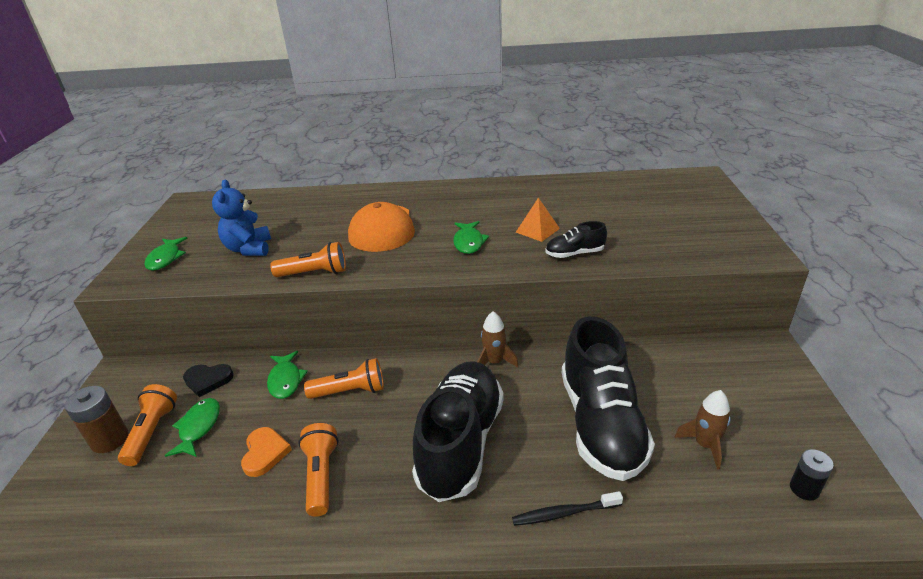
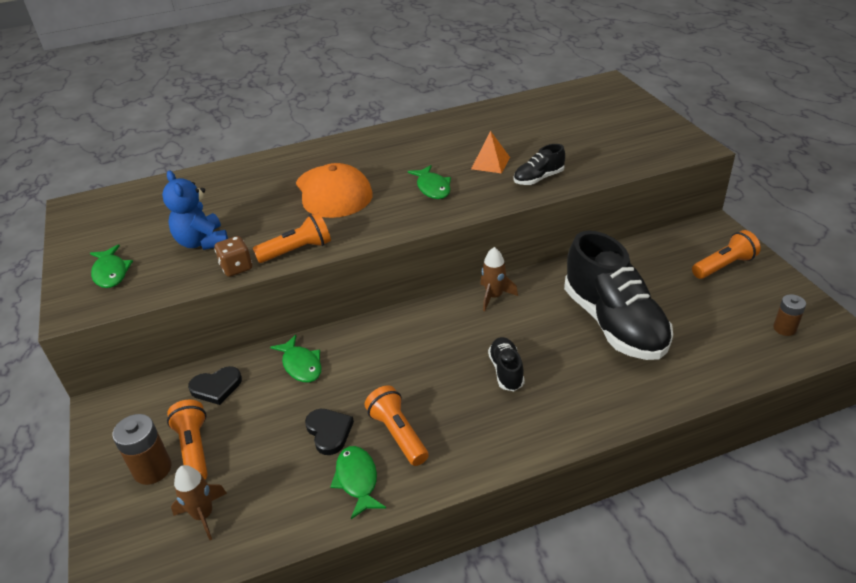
camera: 20 degrees left, 5 degrees up
green fish [165,398,220,457] -> green fish moved to [330,446,386,519]
orange heart [241,427,292,477] -> black heart [305,409,354,455]
orange flashlight [304,358,384,399] -> orange flashlight moved to [692,230,761,279]
black shoe [412,361,504,502] -> black shoe [488,337,525,391], size x0.45
black toothbrush [512,491,623,526] -> none
brown rocket [674,390,731,470] -> brown rocket moved to [171,465,227,540]
black battery [790,449,834,501] -> brown battery [773,294,806,336]
none -> brown dice [214,236,252,277]

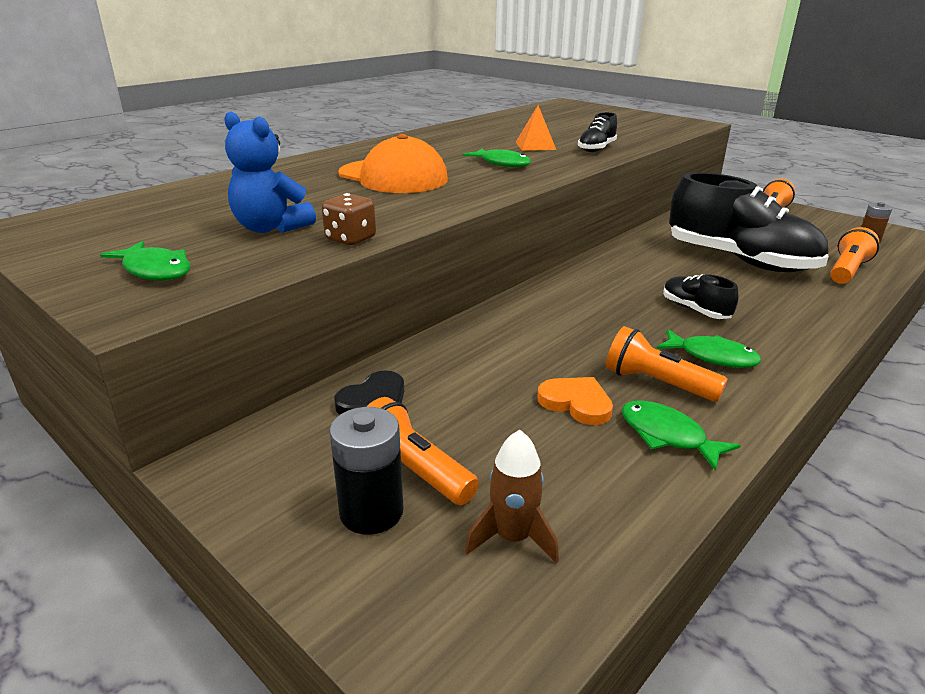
camera: 30 degrees left, 10 degrees down
brown battery [112,414,171,485] -> black battery [329,407,404,535]
orange flashlight [253,213,331,263] -> orange flashlight moved to [830,227,880,284]
green fish [270,335,322,382] -> green fish moved to [657,329,761,368]
black heart [305,409,354,455] -> orange heart [537,377,613,425]
brown rocket [480,247,518,311] -> none

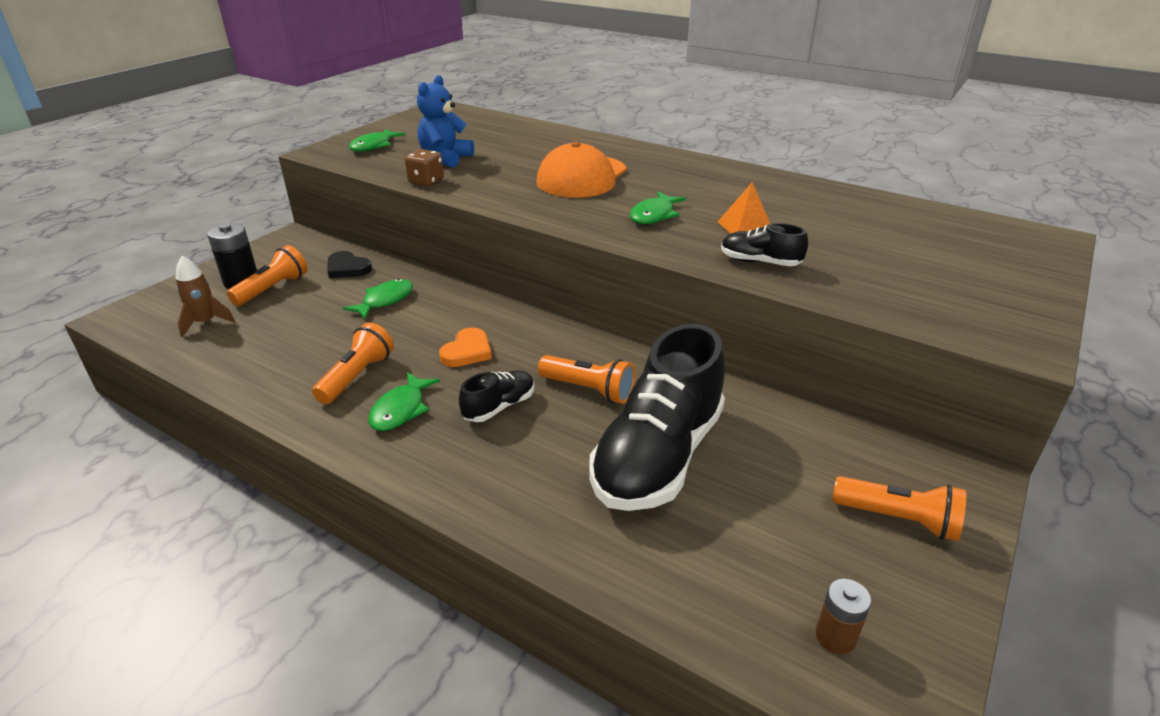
camera: 80 degrees right, 5 degrees up
orange heart [537,377,613,425] -> orange heart moved to [439,327,492,367]
green fish [622,400,741,471] -> green fish moved to [343,279,413,319]
orange flashlight [830,227,880,284] -> orange flashlight moved to [538,355,635,404]

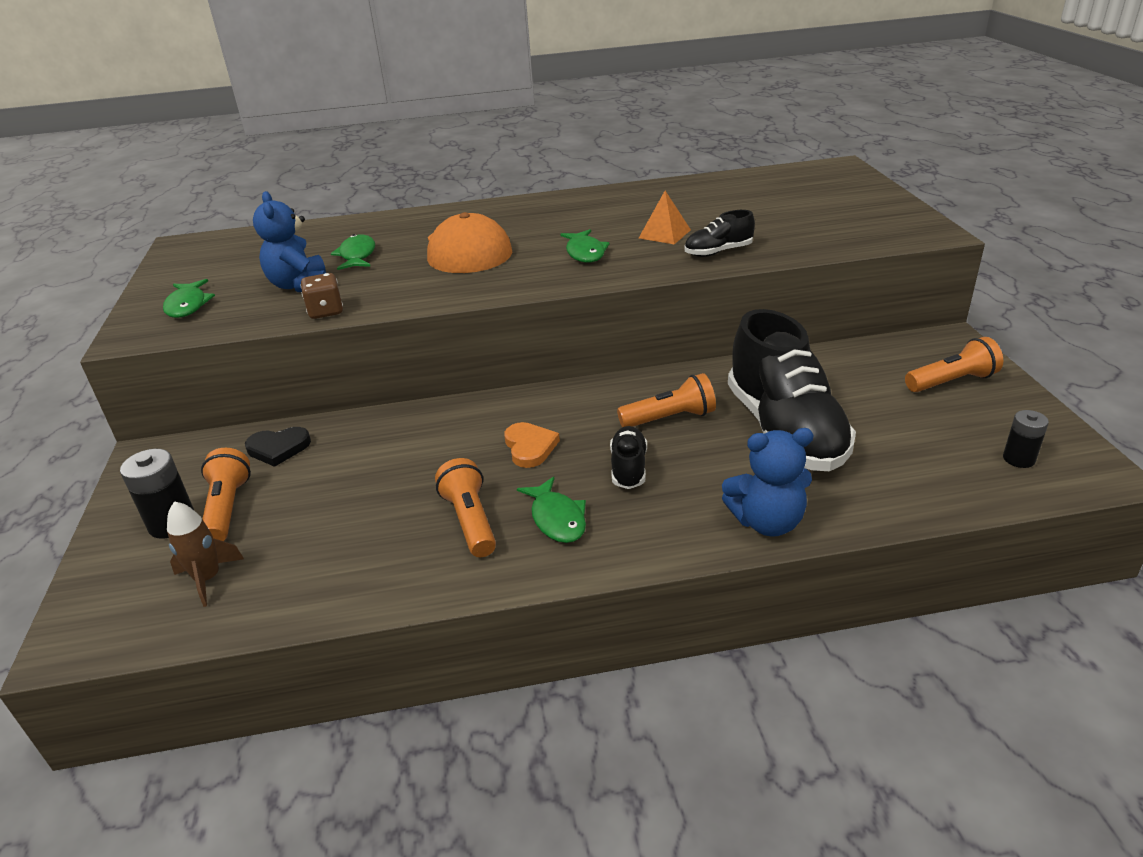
camera: 40 degrees left, 0 degrees up
green fish [343,279,413,319] -> green fish moved to [331,234,375,270]
brown battery [816,579,871,654] -> black battery [1003,410,1049,468]
none -> blue teddy bear [722,428,814,536]

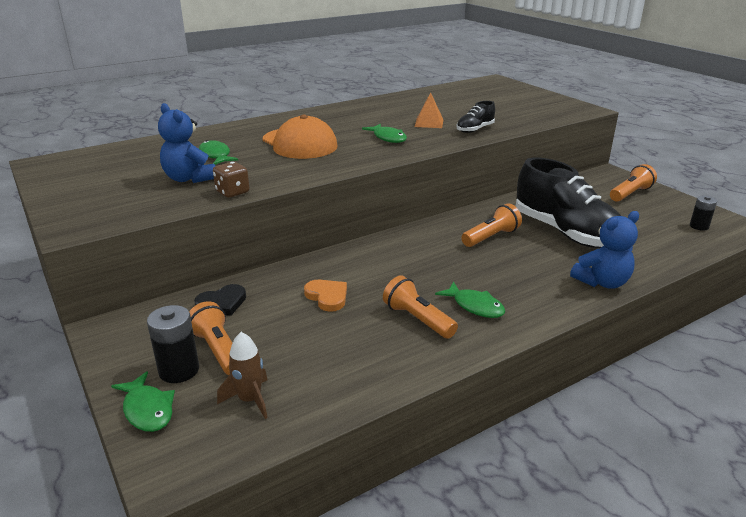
camera: 25 degrees left, 5 degrees down
green fish [163,279,215,318] -> green fish moved to [111,371,175,432]
orange heart [504,422,560,468] -> orange heart moved to [304,280,347,312]
black shoe [610,426,647,489] -> none

